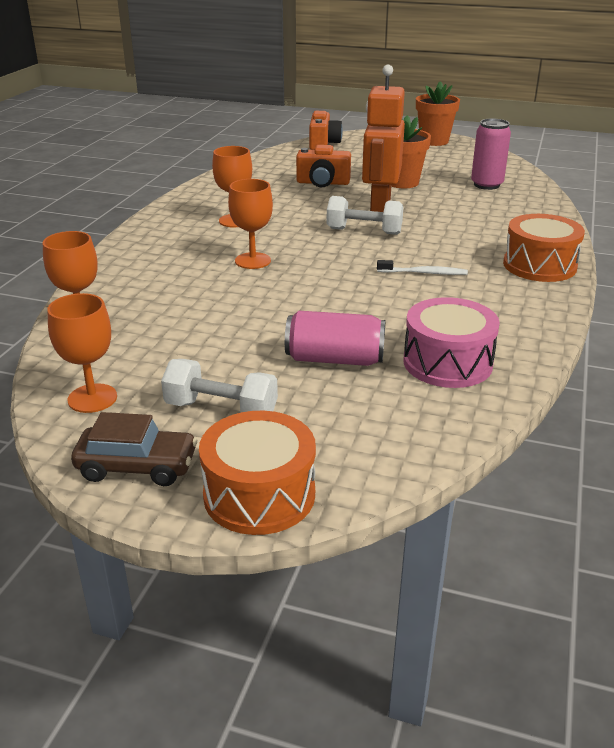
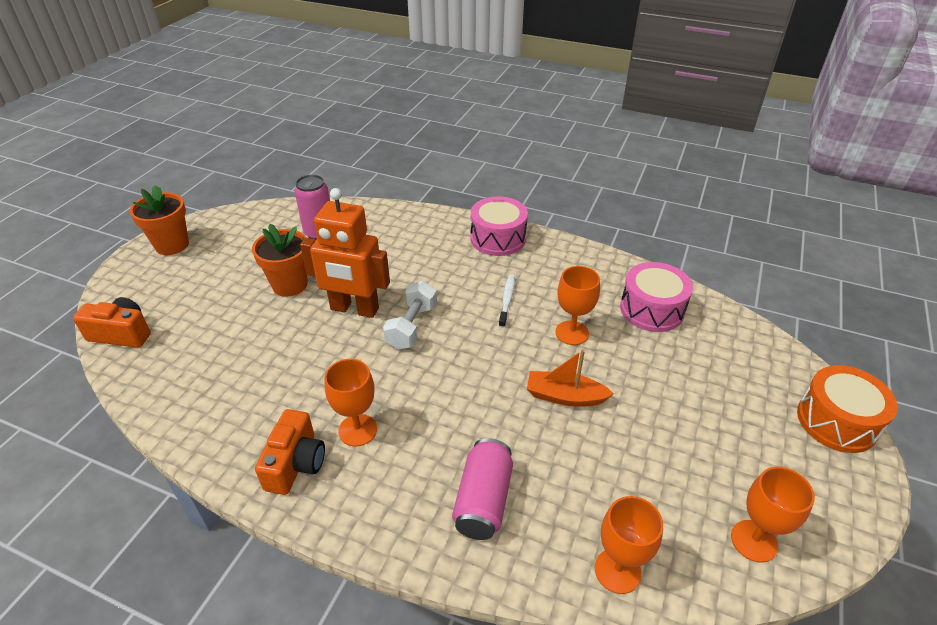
camera: 85 degrees left, 10 degrees up
brown car [71,412,197,486] -> none
white dumbbell [161,359,278,413] -> none
orange goblet [228,179,273,269] -> orange goblet moved to [555,266,600,345]
pink can [285,311,385,366] -> pink can moved to [452,438,513,540]
orange camera [296,145,351,187] -> orange camera moved to [255,409,325,495]
orange drum [503,214,585,282] -> pink drum [471,196,528,256]
none -> orange boat [527,349,614,407]

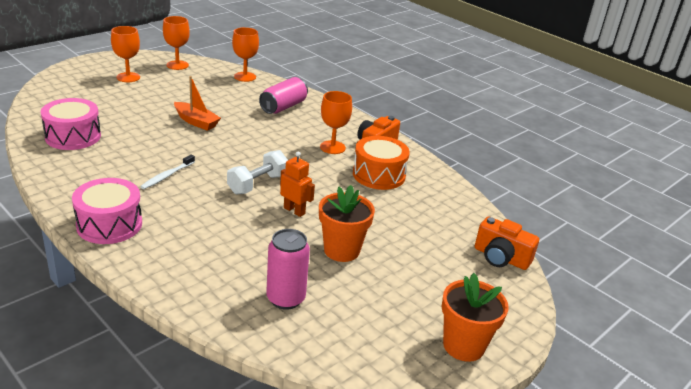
camera: 160 degrees left, 10 degrees down
orange robot [300,188,390,318] -> orange robot [280,151,315,217], size x0.53
orange goblet [555,266,600,345] -> orange goblet moved to [111,26,140,82]
orange drum [797,365,898,453] -> orange drum moved to [353,136,410,190]

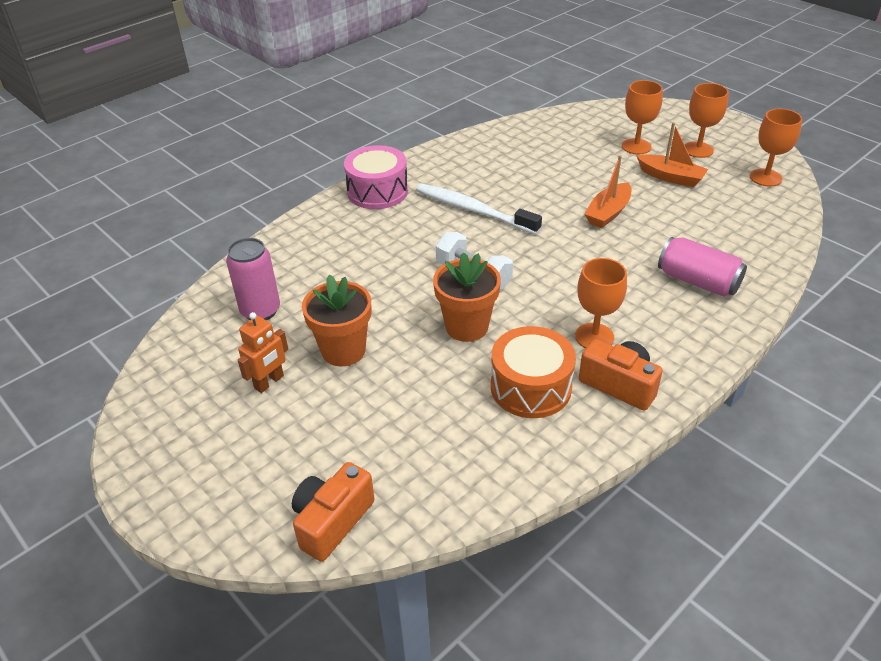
camera: 95 degrees right, 10 degrees up
pink drum [41,98,101,150] -> none
white toothbrush [140,154,195,189] -> white toothbrush [416,183,542,235], size x1.81
orange goblet [232,27,259,82] -> orange goblet moved to [622,80,663,154]
orange robot [280,151,315,217] -> orange robot moved to [238,312,288,393]
orange flower pot [442,273,509,362] -> orange flower pot moved to [433,252,501,342]
none -> orange boat [637,122,708,187]

